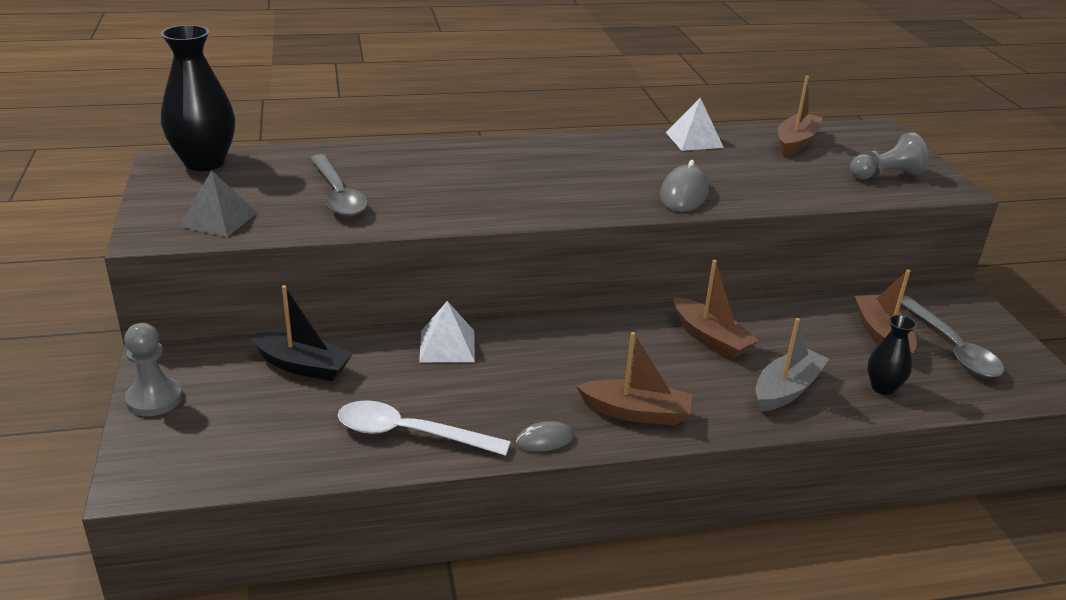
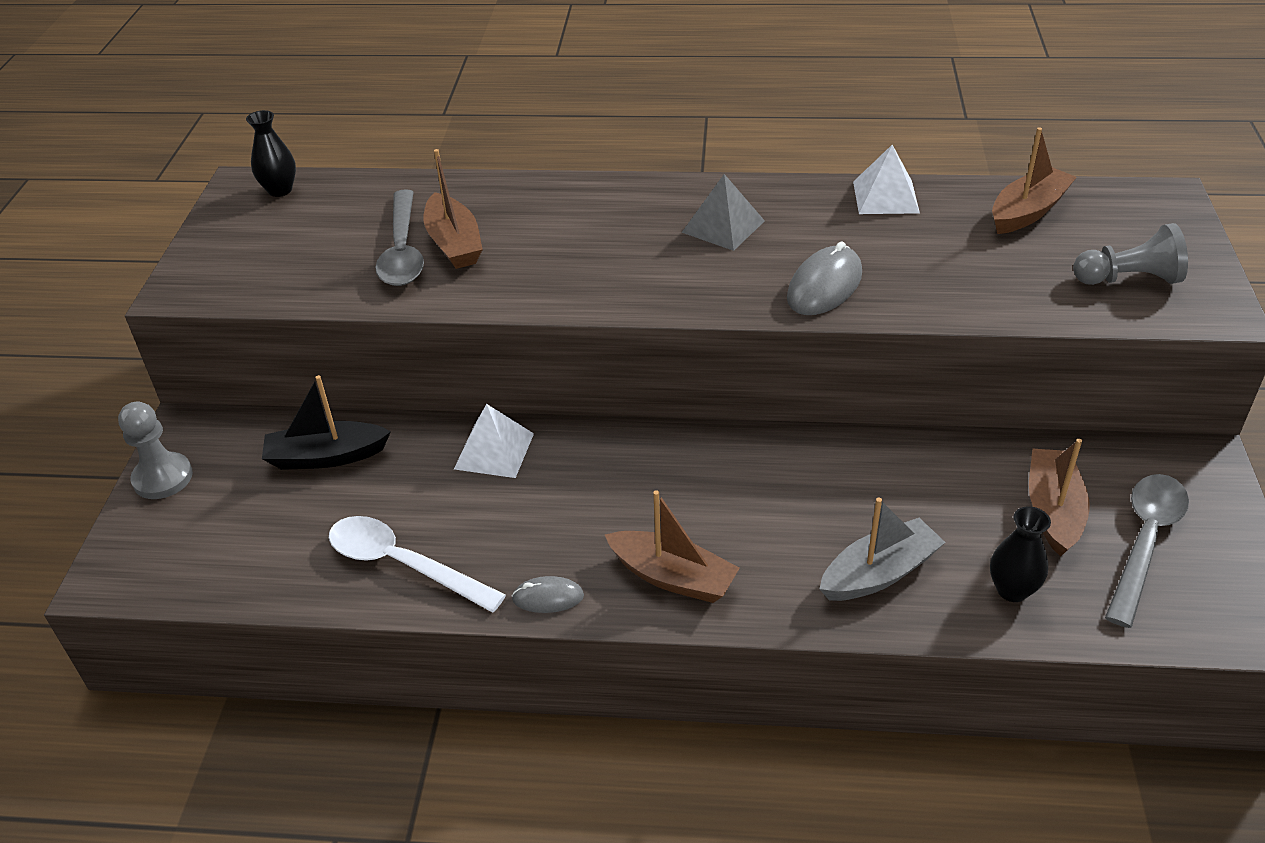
camera: 20 degrees right, 10 degrees up
black vase [161,25,235,171] -> black vase [246,110,296,197], size x0.53
grey pyramid [179,170,257,237] -> grey pyramid moved to [681,174,765,251]
black boat [250,285,353,381] -> black boat turned 135 degrees clockwise [262,375,391,470]
brown boat [674,260,759,359] -> brown boat moved to [424,149,483,269]
grey spoon [901,296,1004,378] -> grey spoon turned 150 degrees counterclockwise [1105,474,1189,628]

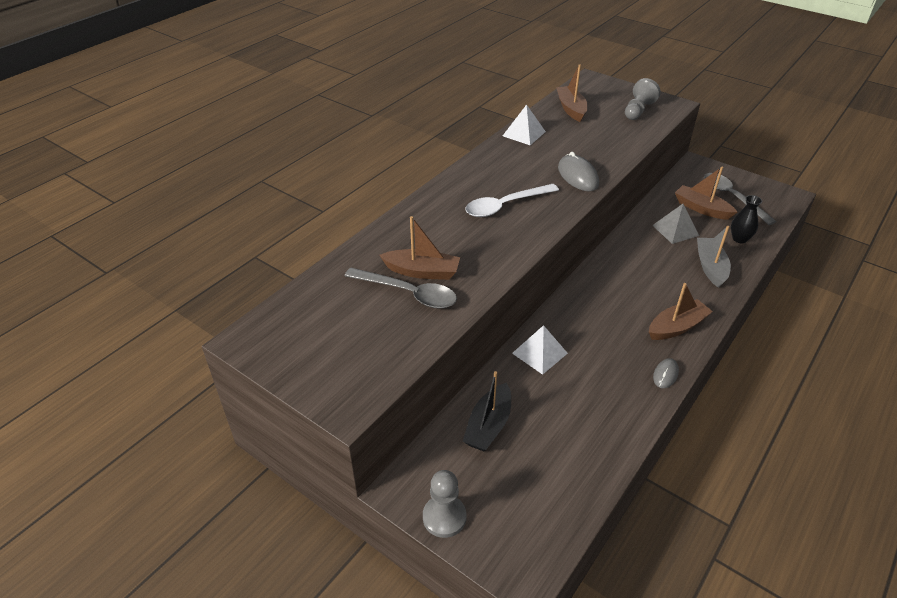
camera: 60 degrees left, 0 degrees up
black vase [246,110,296,197] -> none
white spoon [329,516,506,612] -> white spoon moved to [465,184,559,217]
grey pyramid [681,174,765,251] -> grey pyramid moved to [652,204,699,244]

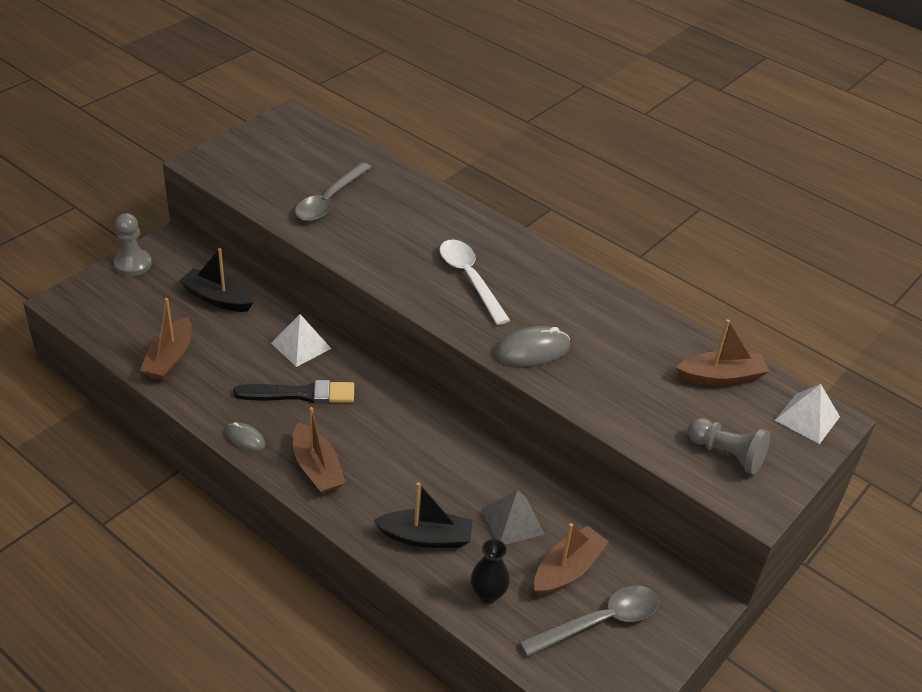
camera: 90 degrees right, 0 degrees up
brown boat [379,216,460,280] -> brown boat moved to [140,298,192,381]
white pyramid [503,105,546,145] -> white pyramid moved to [775,384,840,444]
grey boat [697,226,731,288] -> black boat [373,482,472,548]
none -> black brush [233,380,354,404]

